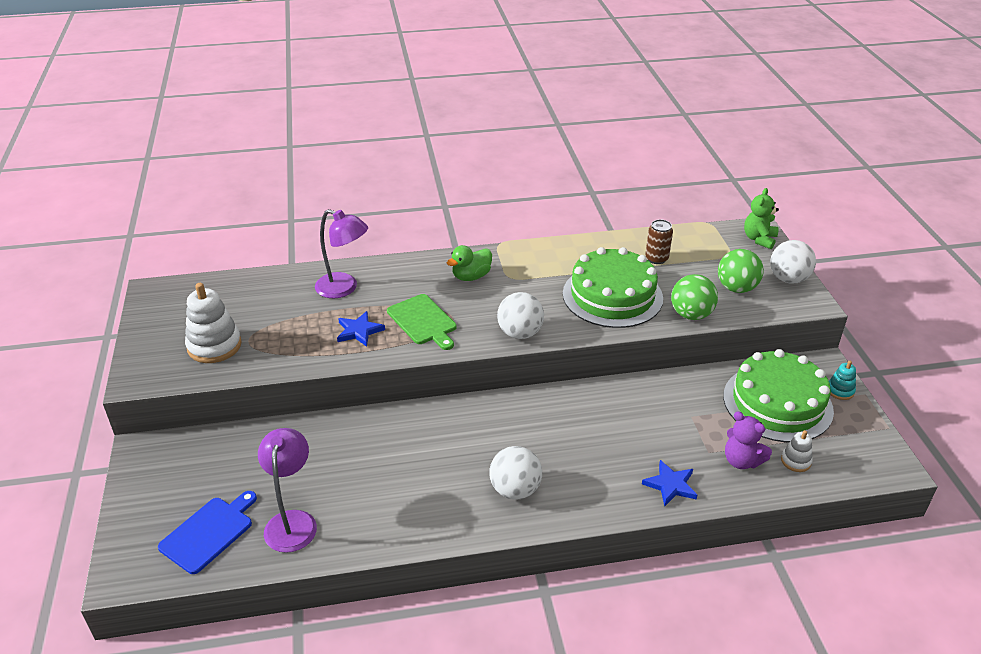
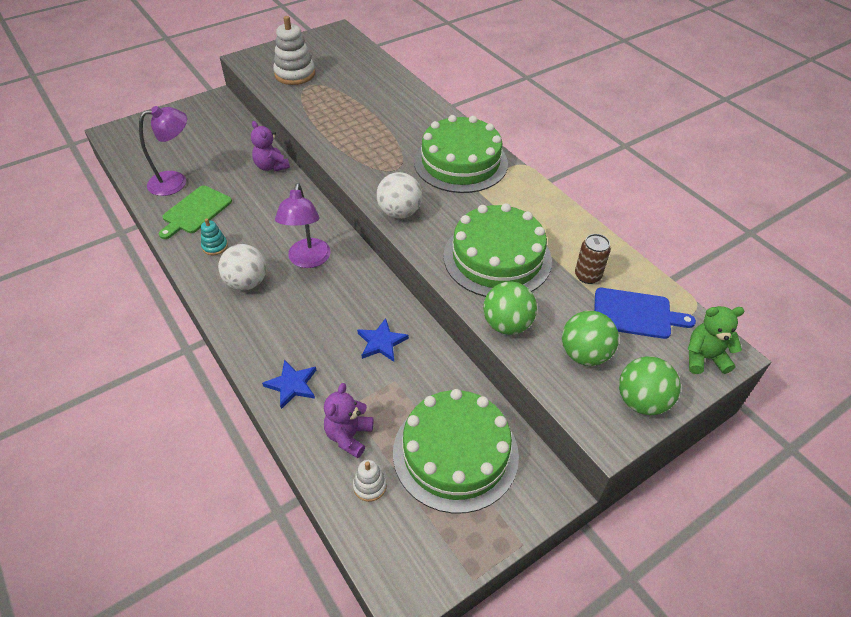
camera: 65 degrees right, 10 degrees up
blue cutting board [158,491,257,574] -> blue cutting board moved to [594,288,696,339]
purple lamp [315,209,368,298] -> purple lamp moved to [275,183,331,268]
blue star [337,311,385,347] -> blue star moved to [357,318,409,362]
green cutting board [387,294,457,350] -> green cutting board moved to [159,185,232,239]
green duck [447,245,492,281] -> green cake [414,115,508,193]
white ball [770,240,816,284] -> green ball [619,356,681,415]
turquoise stacking toy [829,361,856,400] -> turquoise stacking toy moved to [201,218,228,255]
none -> purple teddy bear [251,121,290,172]

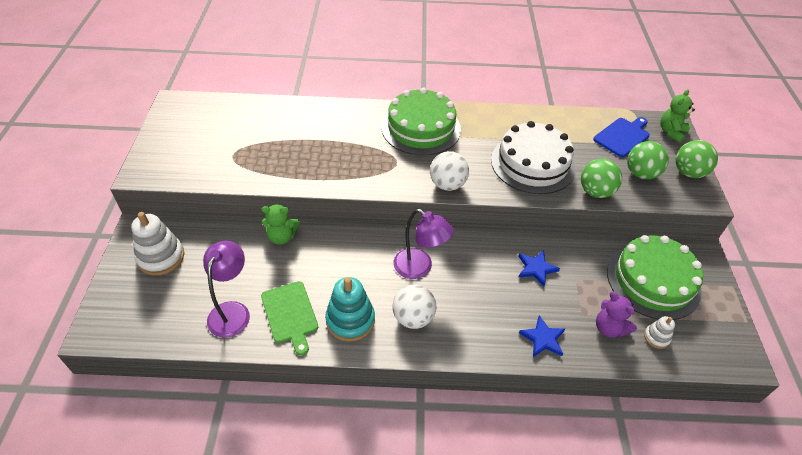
camera: 55 degrees left, 0 degrees up
turquoise stacking toy [201,218,228,255] -> turquoise stacking toy [325,277,375,341], size x1.94
purple teddy bear [251,121,290,172] -> green teddy bear [261,204,300,245]
white stacking toy [273,16,315,85] -> white stacking toy moved to [131,212,184,276]
green cake [443,203,552,297] -> white cake [491,121,576,194]
brown can [575,234,611,284] -> none

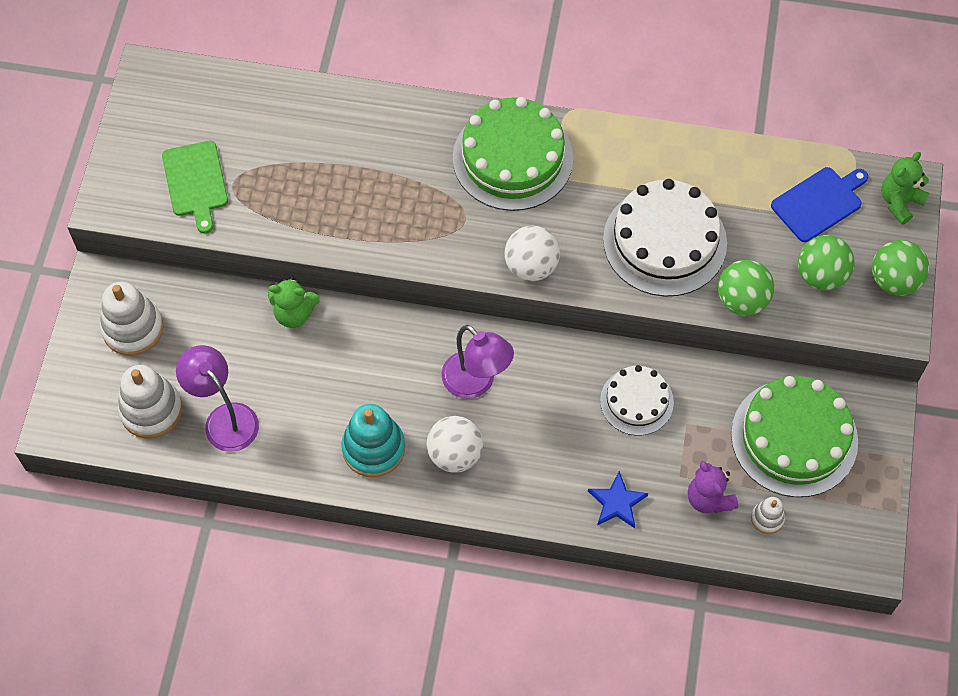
camera: 10 degrees right, 15 degrees up
purple lamp [203,241,250,338] -> purple lamp turned 60 degrees counterclockwise [176,345,259,452]
green cutting board [261,281,318,355] -> green cutting board moved to [162,141,228,233]
blue star [518,250,560,286] -> white cake [600,365,674,436]
none -> white stacking toy [118,365,182,438]

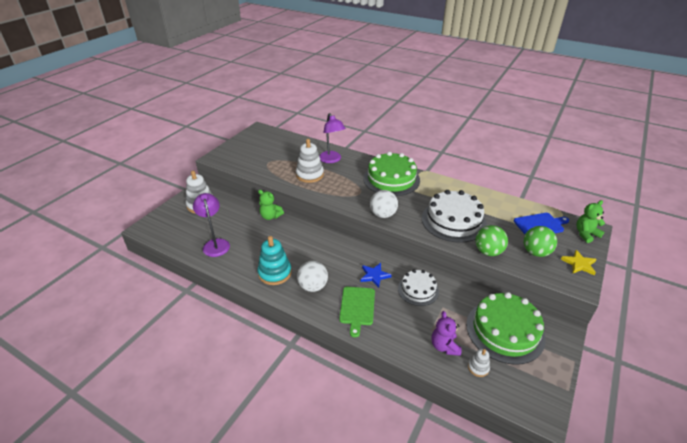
camera: 20 degrees right, 25 degrees down
white stacking toy [118,365,182,438] -> white stacking toy moved to [296,139,324,183]
green cutting board [162,141,228,233] -> green cutting board moved to [339,287,375,337]
purple lamp [441,325,514,399] -> purple lamp moved to [319,113,346,163]
blue star [588,471,648,528] -> blue star moved to [361,263,392,288]
green ball [872,240,929,296] -> yellow star [561,250,596,276]

